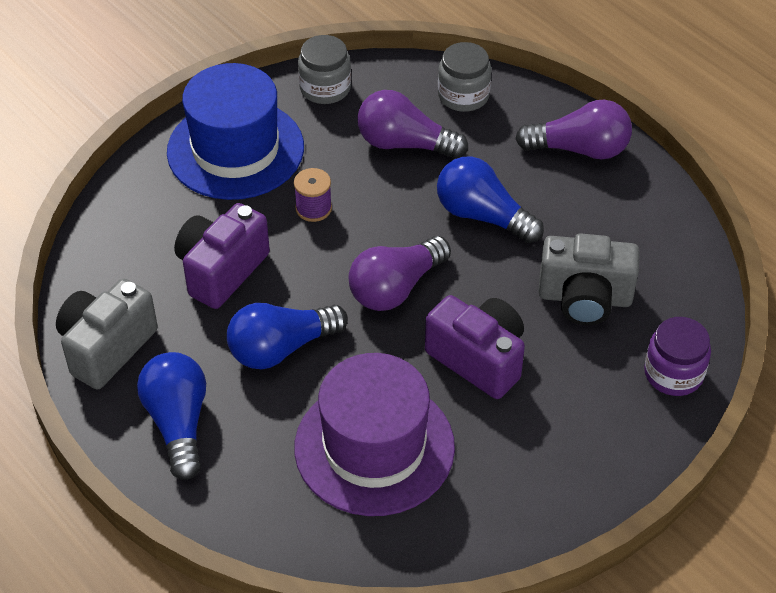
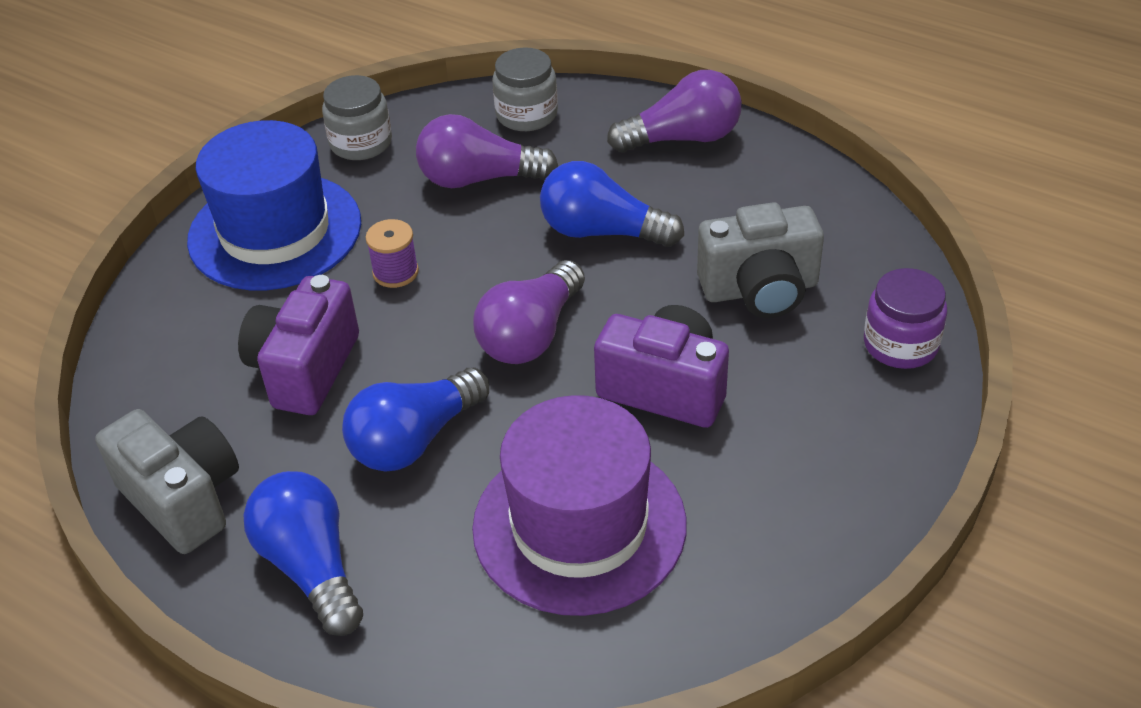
camera: 15 degrees left, 5 degrees down
grey camera [56,278,158,389] -> grey camera turned 120 degrees clockwise [95,409,239,554]

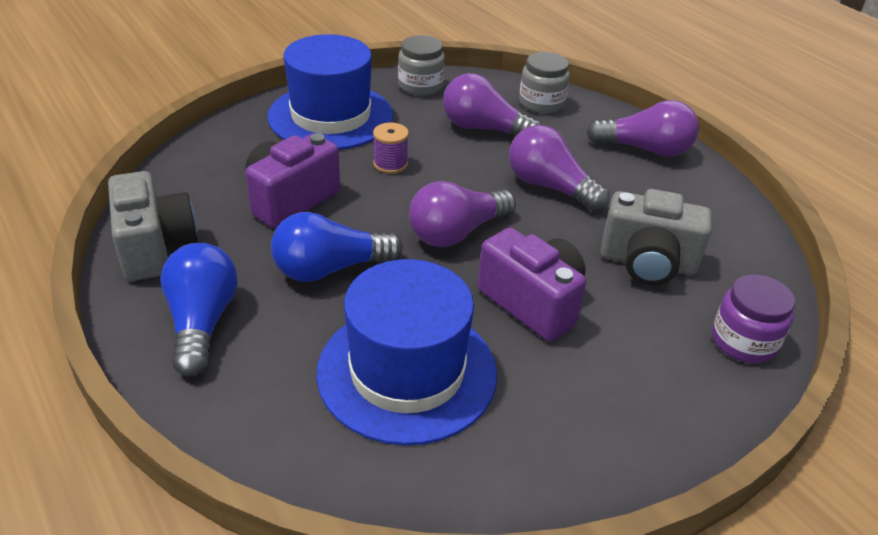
camera: 20 degrees right, 5 degrees down
purple hat [472,395,687,616] -> blue hat [317,259,497,445]
blue light bulb [540,161,684,247] -> purple light bulb [509,125,610,212]

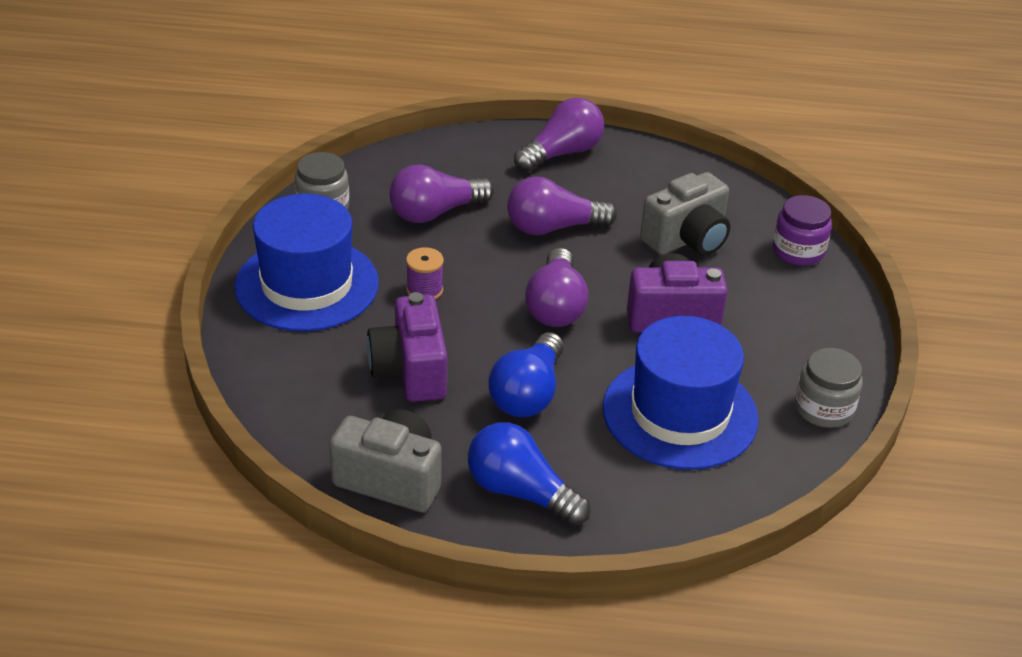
camera: 50 degrees left, 0 degrees up
grey jar [519,52,570,113] -> grey jar moved to [795,348,863,428]

